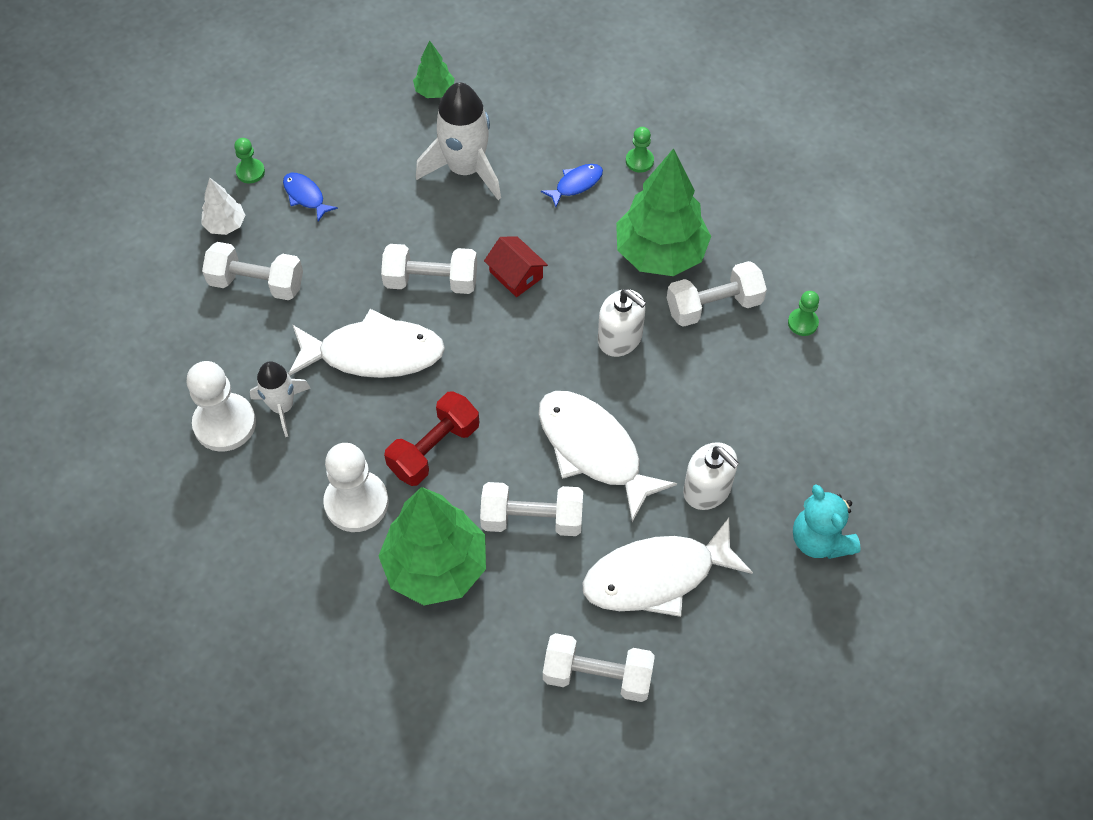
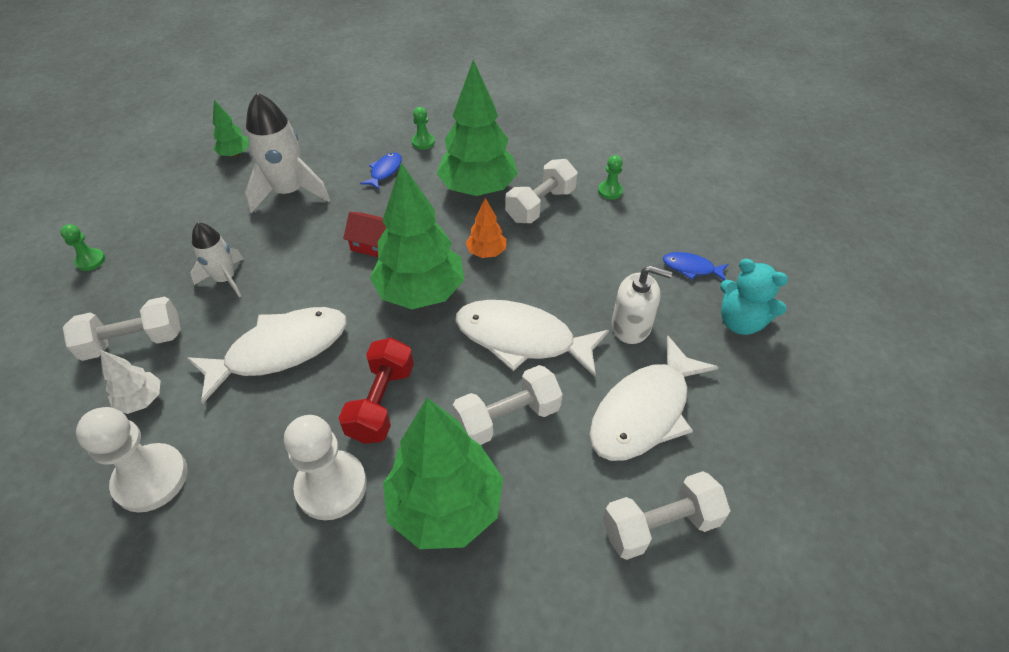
camera: 30 degrees left, 10 degrees down
white tree [201,178,246,235] -> white tree moved to [100,350,161,414]
white rocket [250,361,310,437] -> white rocket moved to [190,222,243,297]
blue fish [283,173,338,222] -> blue fish moved to [663,252,728,280]
white dumbbell [381,244,477,294] -> none
white soap dispenser [598,289,647,357] -> orange tree [466,198,506,258]
none -> green tree [370,162,464,309]

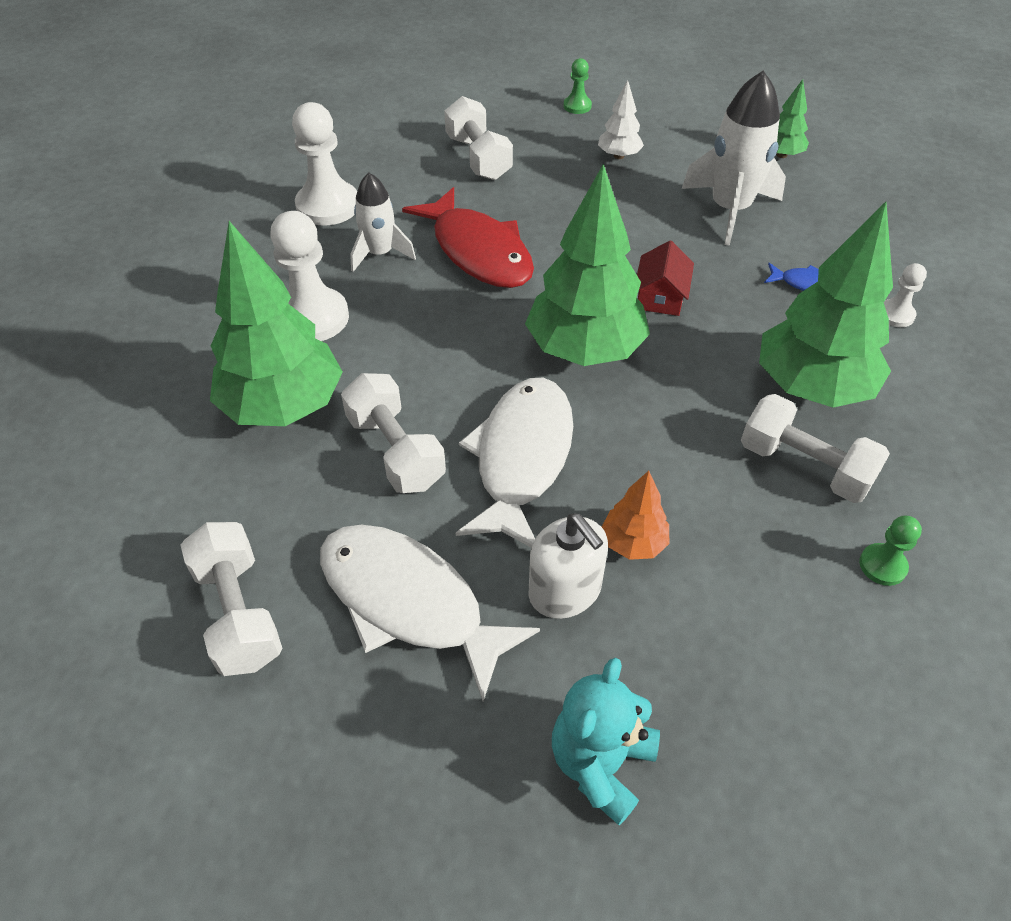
camera: 85 degrees right, 0 degrees up
white tree [100,350,161,414] -> white tree moved to [598,80,644,159]
white fish [187,307,347,404] -> red fish [402,187,534,288]
white rocket [190,222,243,297] -> white rocket moved to [350,173,416,272]
red dumbbell [339,338,414,444] -> none
green pawn [412,107,435,150] -> white pawn [884,263,927,327]
orange tree [466,198,506,258] -> orange tree moved to [602,471,669,560]
white soap dispenser [612,265,672,344] -> white soap dispenser turned 45 degrees counterclockwise [529,513,608,619]
blue fish [663,252,728,280] -> none

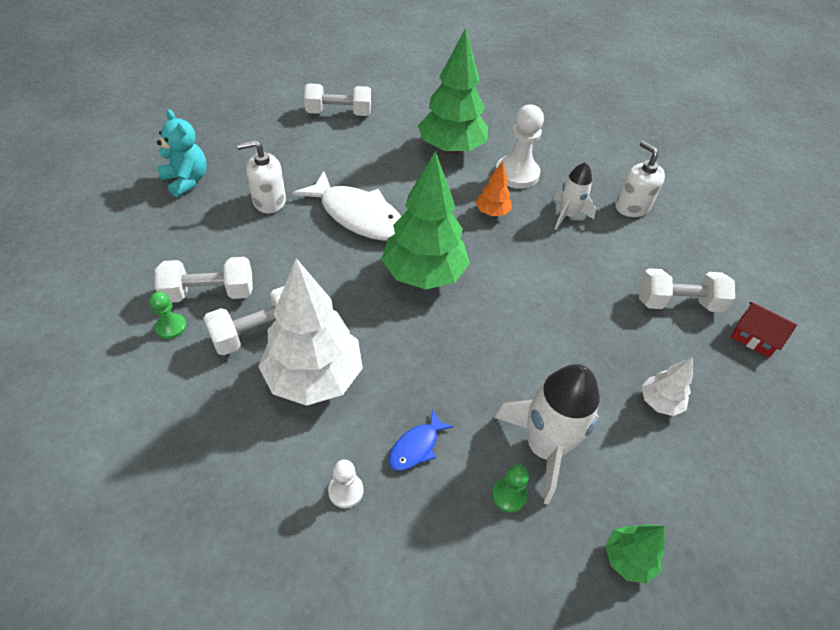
camera: 110 degrees right, 0 degrees up
white pawn [292,102,357,225] -> white soap dispenser [615,141,665,217]
white fish [320,525,540,701] -> none
white dumbbell [341,373,446,493] -> white dumbbell moved to [155,257,253,303]
red fish [402,187,534,288] -> none
green pawn [563,58,592,114] -> green pawn moved to [492,464,529,513]
orange tree [602,471,669,560] -> orange tree moved to [476,161,512,216]
red house [637,240,694,316] -> red house moved to [731,302,797,358]
green tree [759,202,893,408] -> white tree [258,258,363,406]

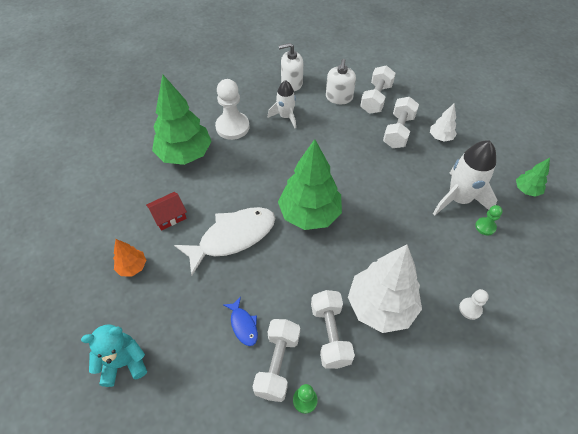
camera: 65 degrees left, 5 degrees up
white soap dispenser [237,140,286,214] -> white soap dispenser moved to [326,59,356,104]
white dumbbell [304,84,371,116] -> white dumbbell moved to [383,97,419,148]
blue fish [388,410,454,471] -> blue fish moved to [224,297,258,346]
orange tree [476,161,512,216] -> orange tree moved to [113,239,146,277]
red house [731,302,797,358] -> red house moved to [146,192,187,231]

